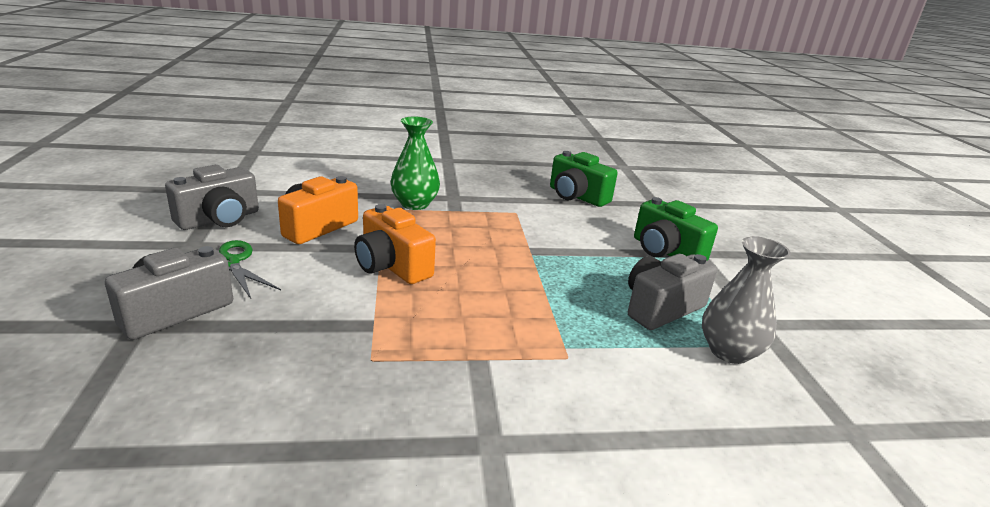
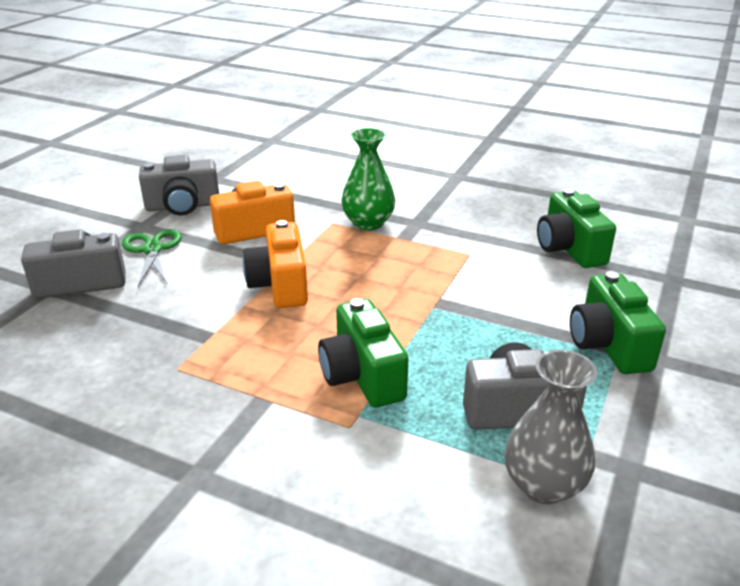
camera: 35 degrees right, 5 degrees up
none -> green camera [318,298,409,408]

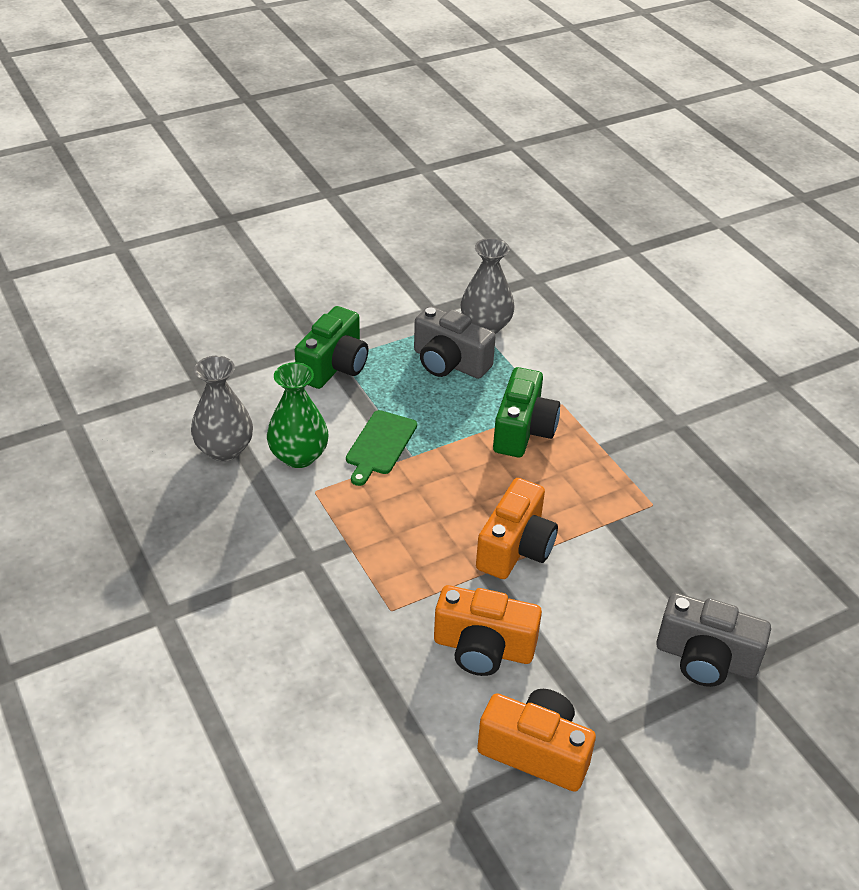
camera: 145 degrees left, 10 degrees up
green scissors [122,229,182,287] -> none
grey camera [139,155,219,215] -> orange camera [477,689,596,792]
green vase [341,128,396,230] -> green vase moved to [267,362,329,468]
green camera [537,189,616,268] -> grey vase [191,356,253,461]
none -> green cutting board [346,410,417,486]

